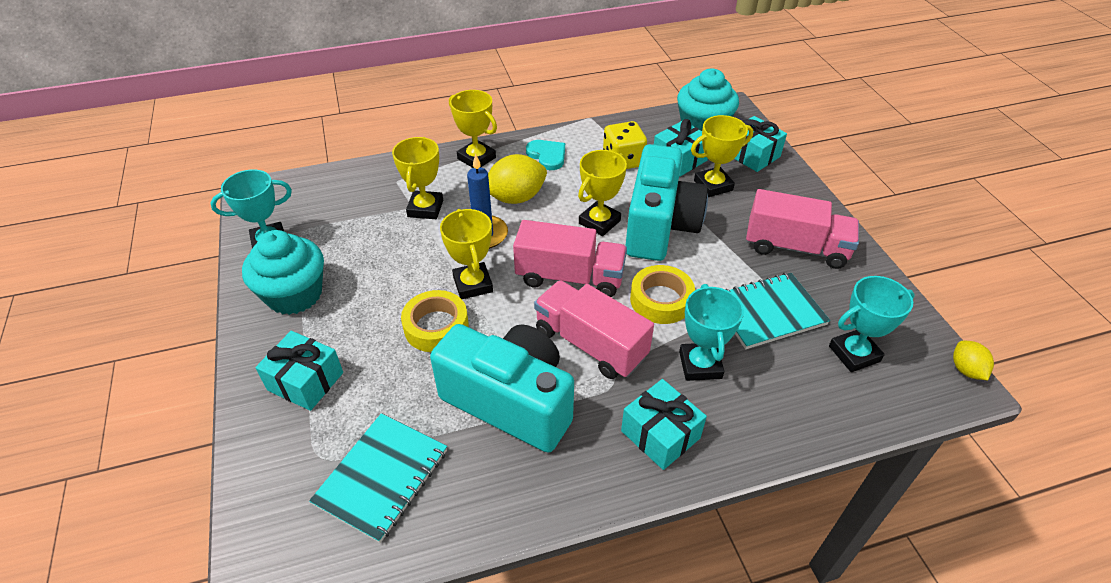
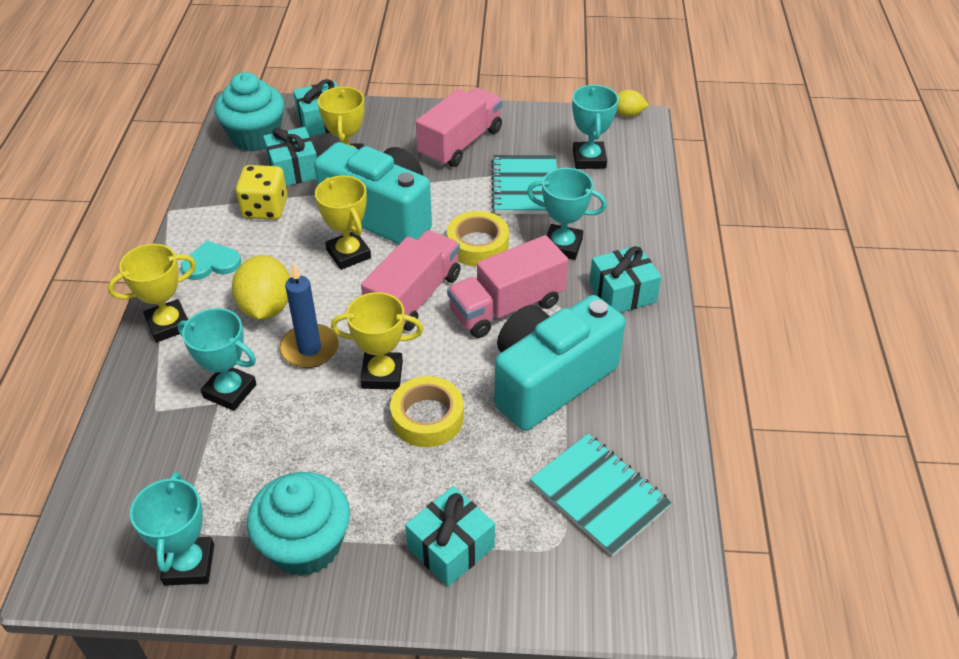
camera: 70 degrees left, 0 degrees up
yellow trophy [392,137,443,219] -> turquoise trophy [178,308,257,411]

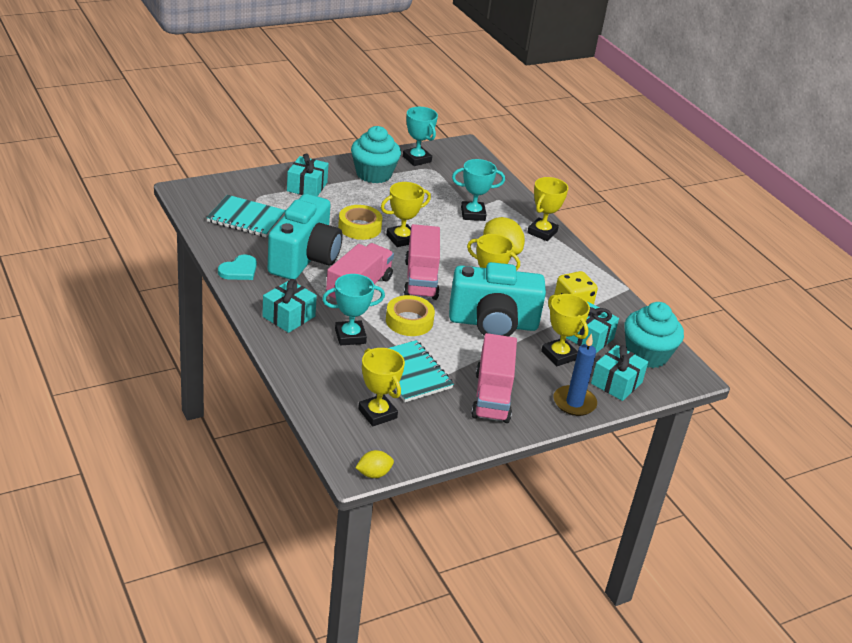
camera: 145 degrees right, 10 degrees down
turquoise heart [181,241,241,280] -> turquoise heart moved to [218,255,257,280]
blue candle [279,263,339,368] -> blue candle moved to [554,334,597,416]
turquoise trophy [572,85,619,169] -> yellow trophy [358,348,405,426]

